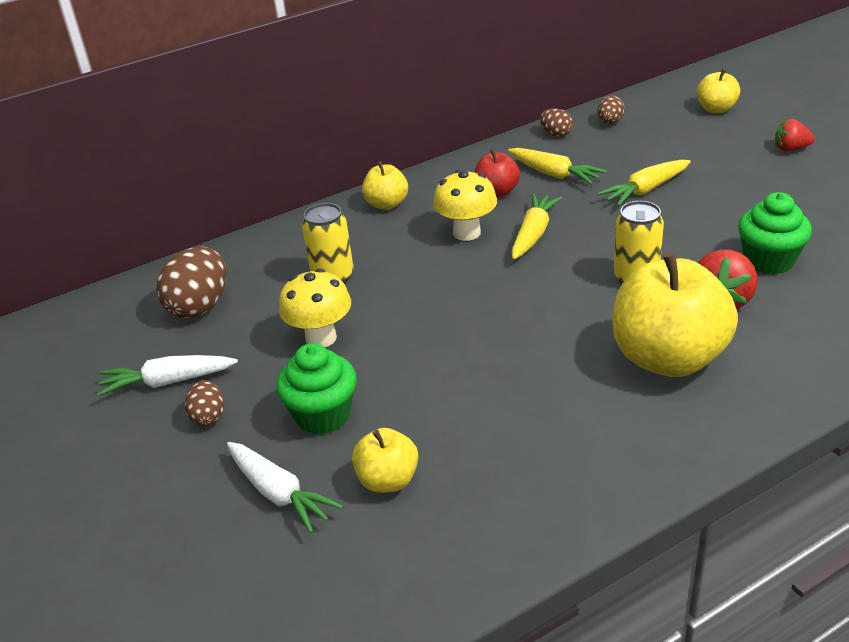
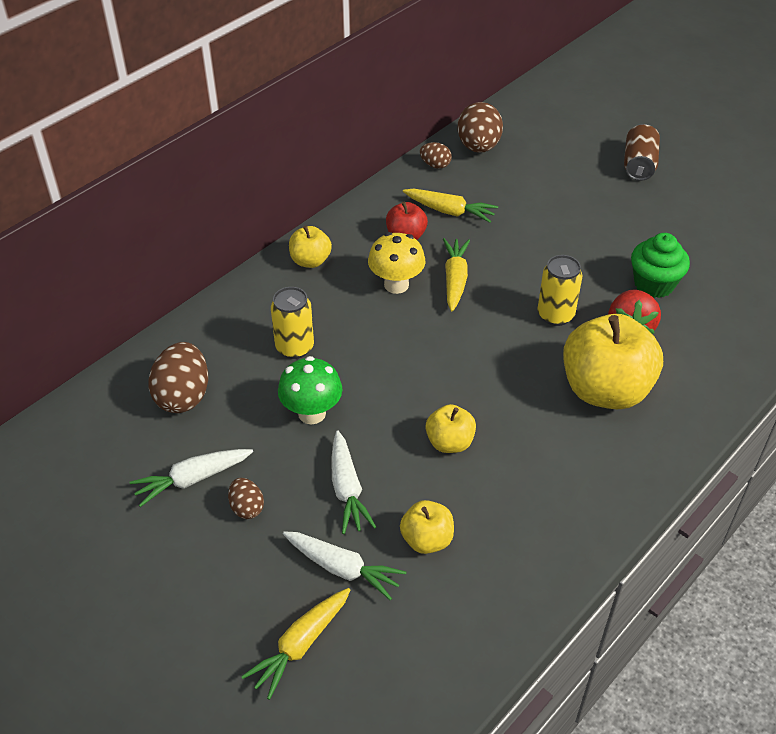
camera: 20 degrees left, 10 degrees up
green cupcake [276,343,357,435] -> white carrot [331,430,376,534]
yellow mushroom [279,268,351,347] -> green mushroom [278,356,342,424]
yellow carrot [597,160,691,206] -> yellow carrot moved to [241,588,351,700]
brown egg [598,96,625,124] -> brown egg [458,102,503,153], size x1.86
yellow apple [697,68,740,113] -> yellow apple moved to [426,404,476,453]
red strawberry [775,119,815,151] -> brown can [624,124,660,181]

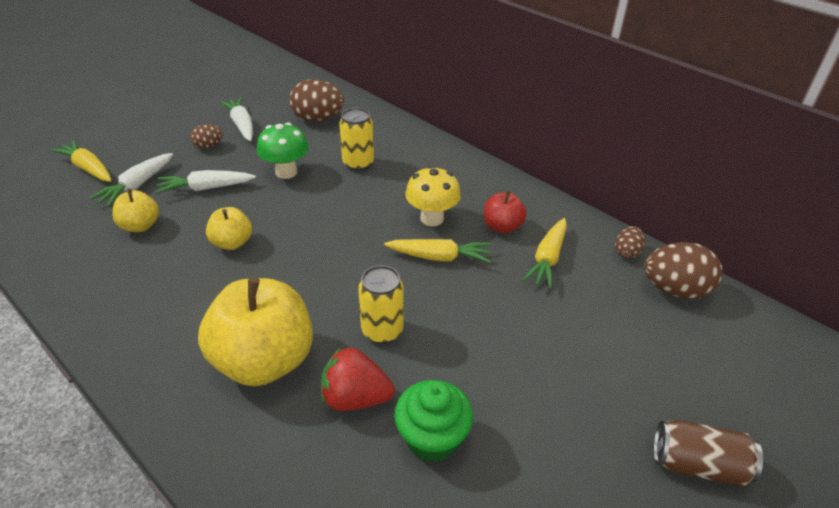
camera: 90 degrees right, 5 degrees down
yellow apple [289,226,332,268] -> none

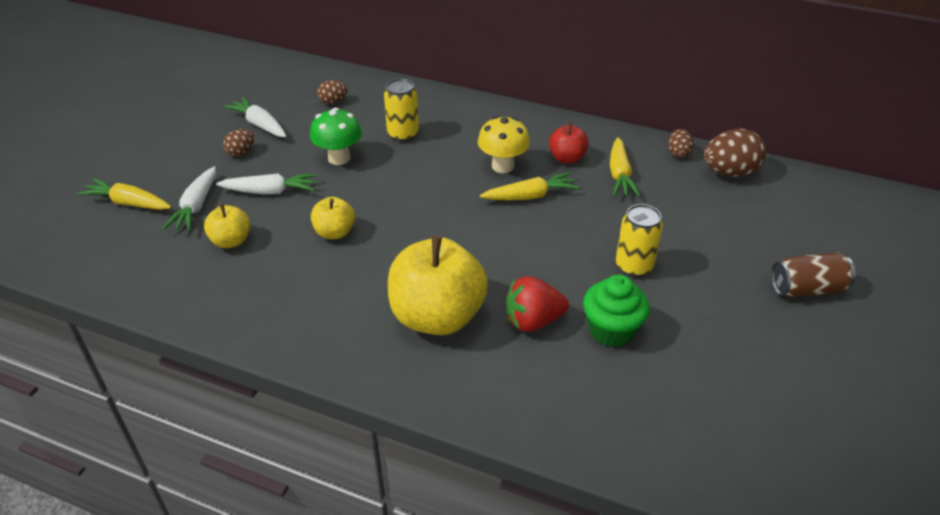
camera: 20 degrees left, 0 degrees up
white carrot [156,170,256,194] -> white carrot turned 150 degrees counterclockwise [216,174,317,194]
brown egg [289,79,344,121] -> brown egg [317,80,348,104], size x0.54
yellow can [358,265,404,344] -> yellow can moved to [616,204,663,277]

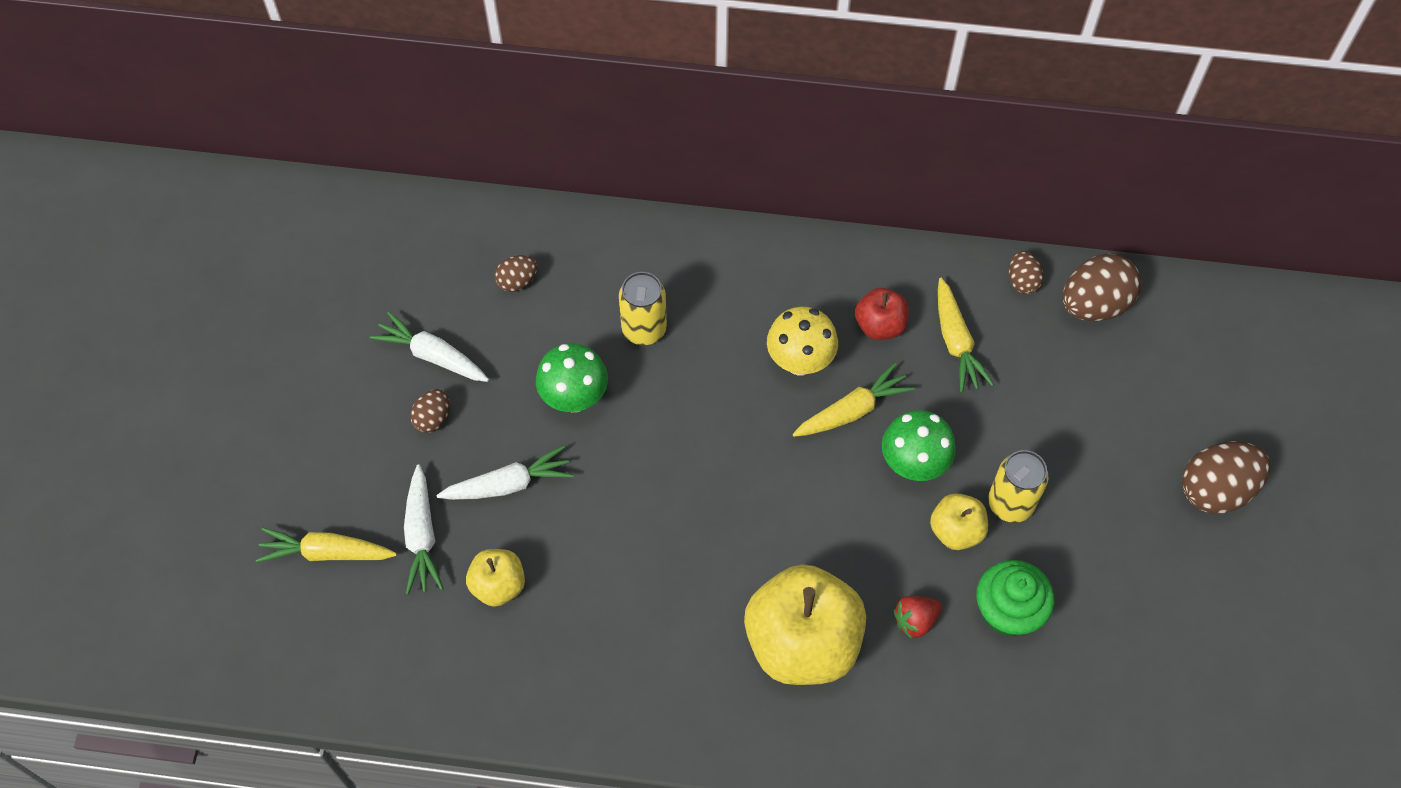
camera: 15 degrees left, 20 degrees up
yellow apple [311,197,355,239] -> yellow apple moved to [930,493,988,550]
red strawberry [506,276,569,332] -> red strawberry [894,596,942,638], size x0.64
brown can [771,252,856,298] -> brown egg [1182,441,1270,514]
none -> green mushroom [882,410,956,481]

